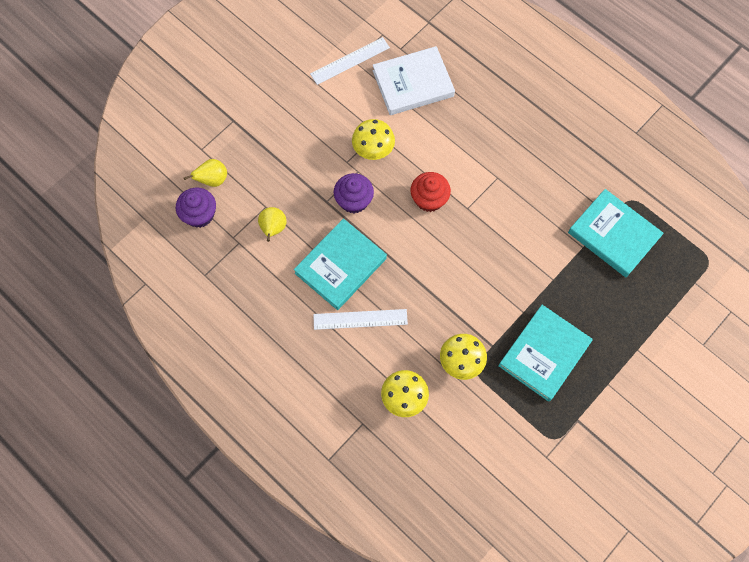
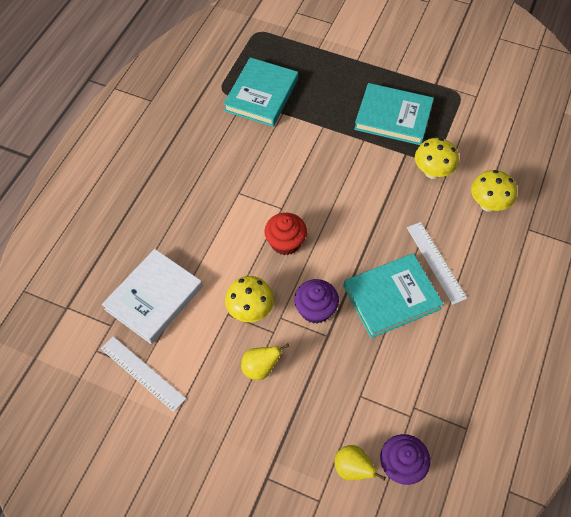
camera: 110 degrees left, 10 degrees down
yellow pear [258,207,287,242] -> yellow pear moved to [241,344,289,380]
turquoise book [294,219,387,310] -> turquoise book turned 45 degrees counterclockwise [343,254,443,338]
white book [373,46,455,115] -> white book turned 75 degrees clockwise [102,249,203,344]

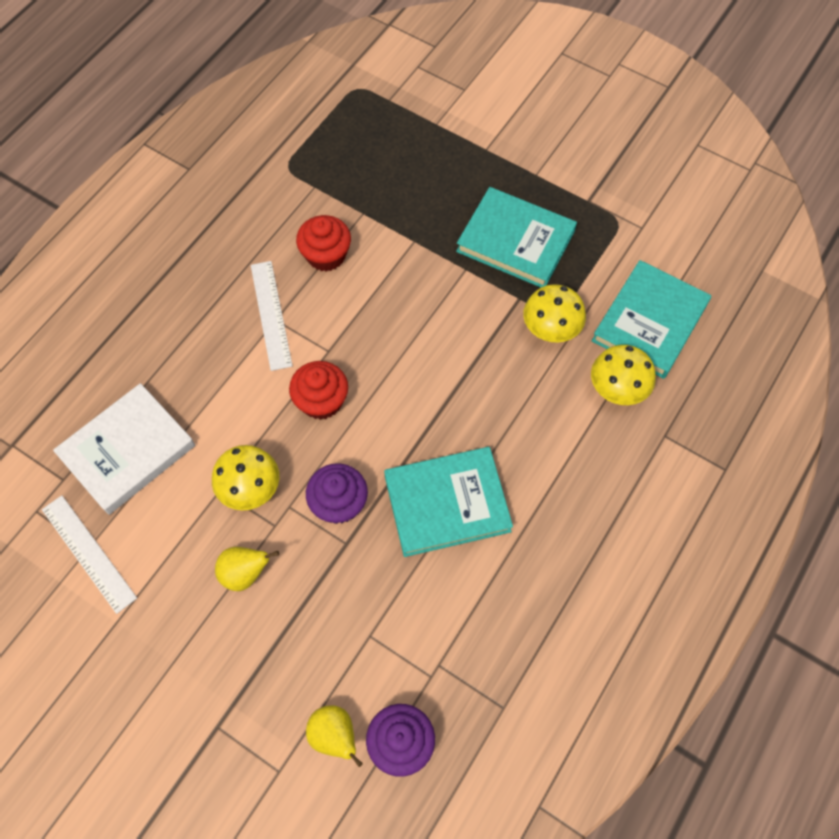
camera: 10 degrees right, 5 degrees up
turquoise book [223,57,298,127] -> turquoise book moved to [592,260,711,379]
white ruler [407,222,467,305] -> white ruler moved to [251,261,293,371]
none -> red cupcake [296,215,351,272]

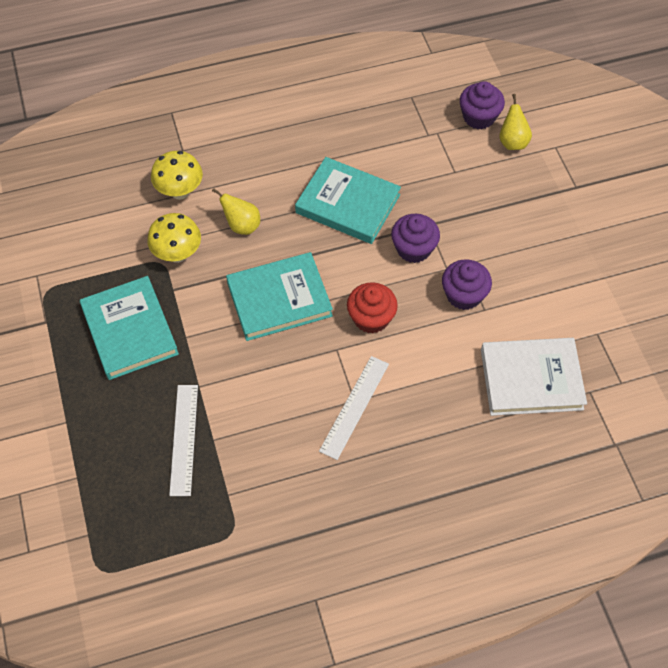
camera: 140 degrees left, 5 degrees down
white ruler [42,495,137,614] -> white ruler moved to [169,385,198,496]
yellow mushroom [212,445,279,510] -> purple cupcake [442,260,492,310]
yellow pear [215,547,279,591] -> yellow pear moved to [212,188,260,235]
red cupcake [296,215,351,272] -> none
turquoise book [592,260,711,379] -> turquoise book moved to [226,252,333,341]

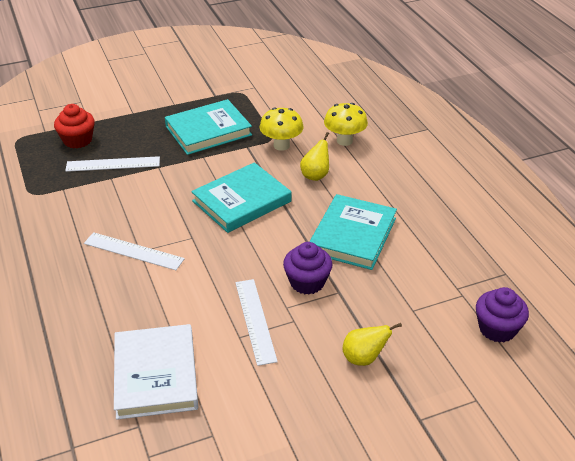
camera: 85 degrees right, 20 degrees down
turquoise book [226,252,333,341] -> turquoise book turned 75 degrees clockwise [191,162,291,233]
red cupcake [347,282,398,334] -> red cupcake moved to [54,104,95,149]
purple cupcake [442,260,492,310] -> white ruler [235,279,278,366]
yellow pear [499,94,532,150] -> yellow pear moved to [342,323,402,366]

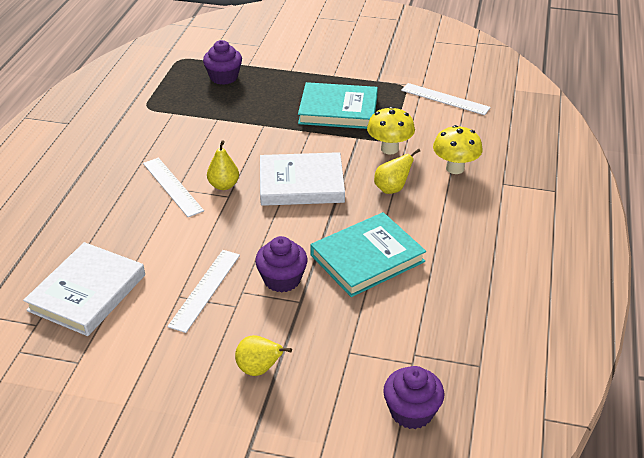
camera: 35 degrees right, 0 degrees up
red cupcake [54,104,95,149] -> purple cupcake [203,40,242,85]
white ruler [65,156,160,172] -> white ruler moved to [401,83,491,115]
turquoise book [191,162,291,233] -> white book [260,152,345,206]
none -> yellow pear [207,140,239,190]

